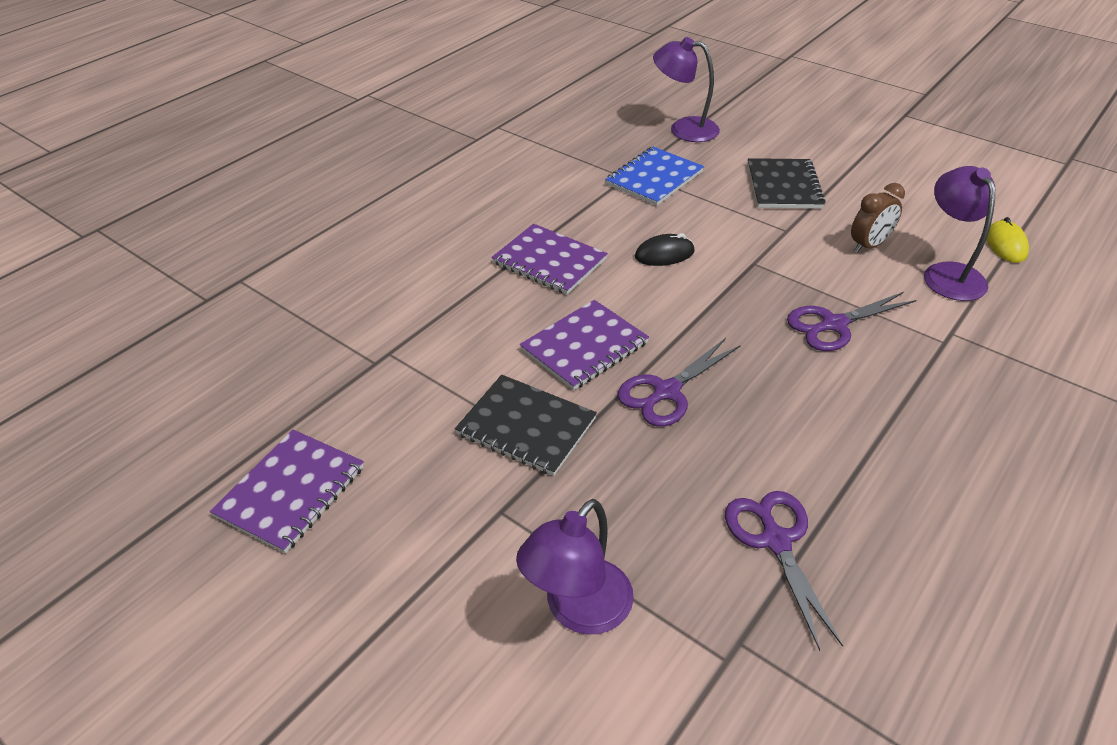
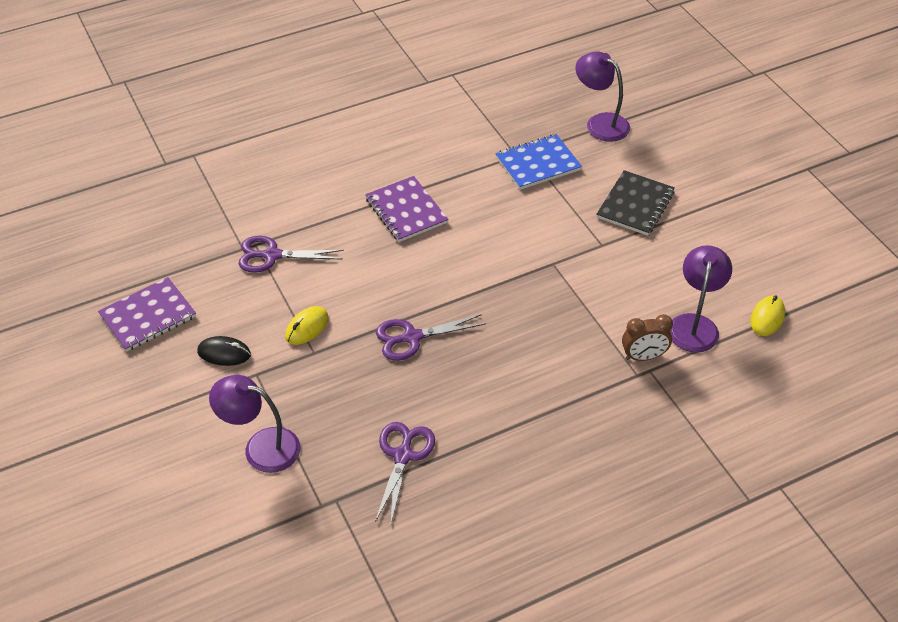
camera: 25 degrees right, 5 degrees up
black notebook [455,375,597,476] -> yellow mouse [285,306,329,345]
purple lamp [516,499,634,634] -> purple lamp turned 45 degrees clockwise [209,375,300,473]
purple notebook [520,300,649,390] -> none
black mouse [635,233,695,266] -> black mouse moved to [197,336,251,366]
purple scissors [787,292,916,351] -> purple scissors moved to [238,236,344,273]
brown clock [851,183,905,253] -> brown clock moved to [622,314,673,361]

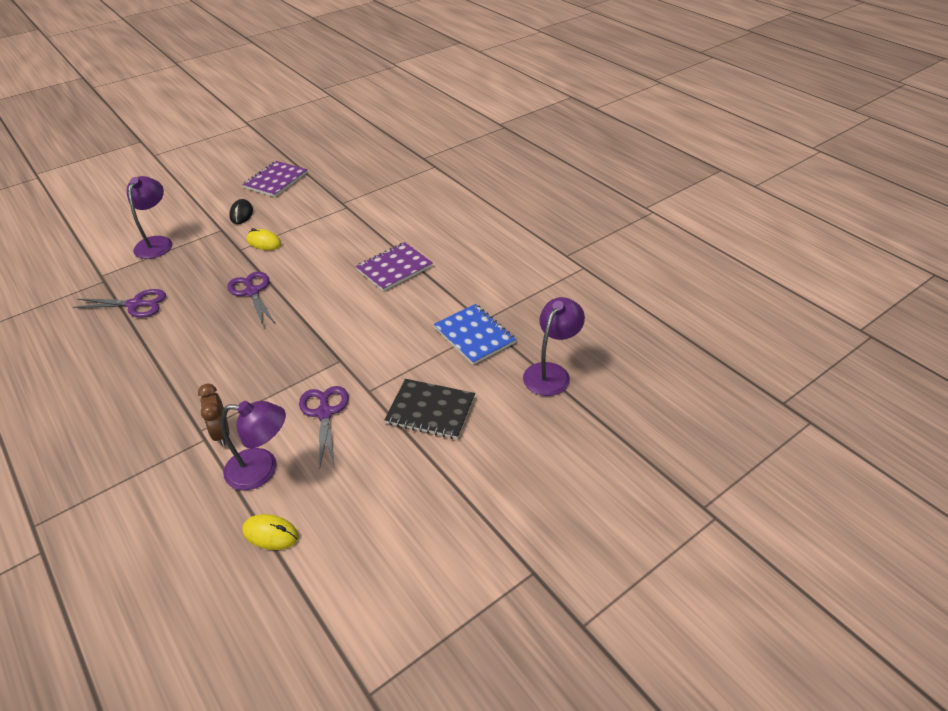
camera: 80 degrees right, 5 degrees down
purple notebook [98,277,196,352] -> purple notebook turned 75 degrees clockwise [242,161,307,197]
purple scissors [238,236,344,273] -> purple scissors moved to [299,386,349,469]

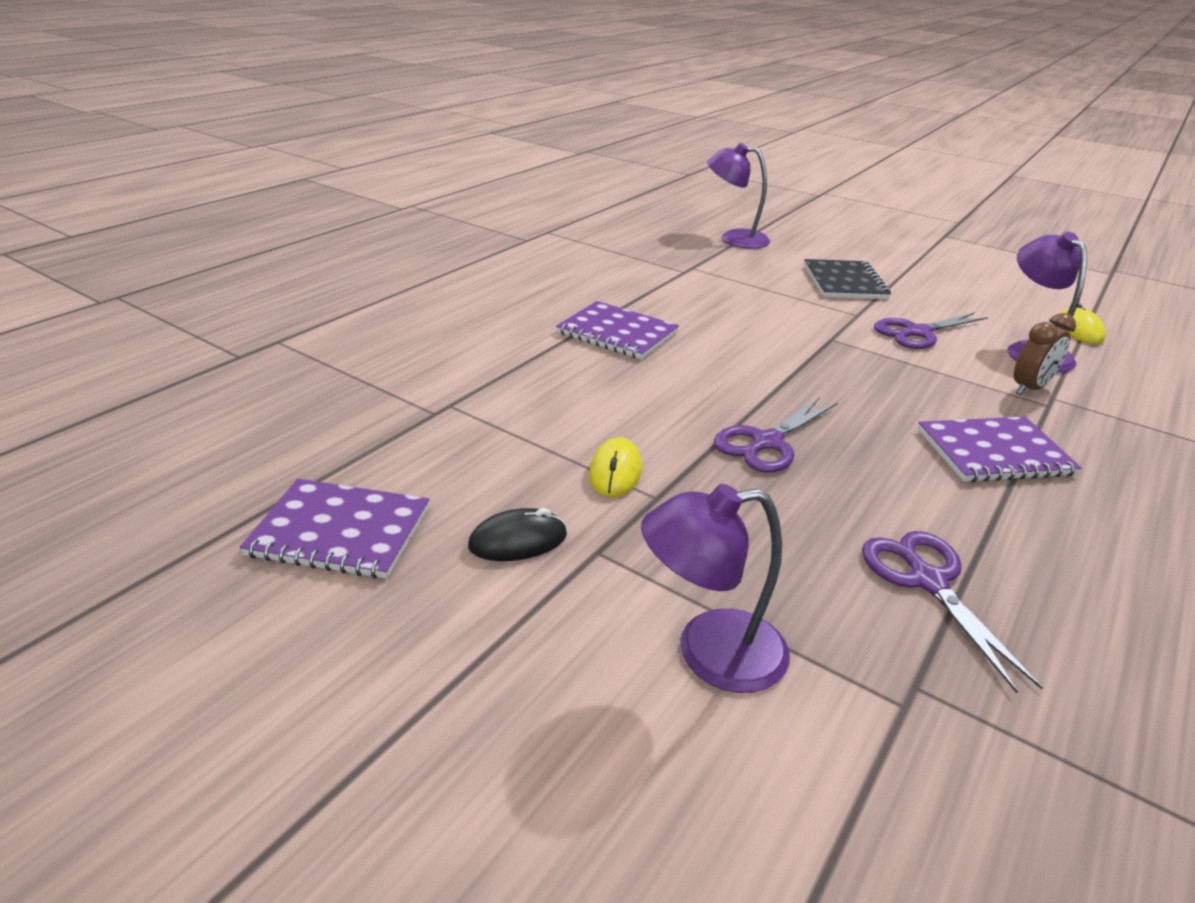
camera: 110 degrees left, 10 degrees down
blue notebook [433,304,516,365] -> none
none -> purple notebook [918,417,1082,482]

